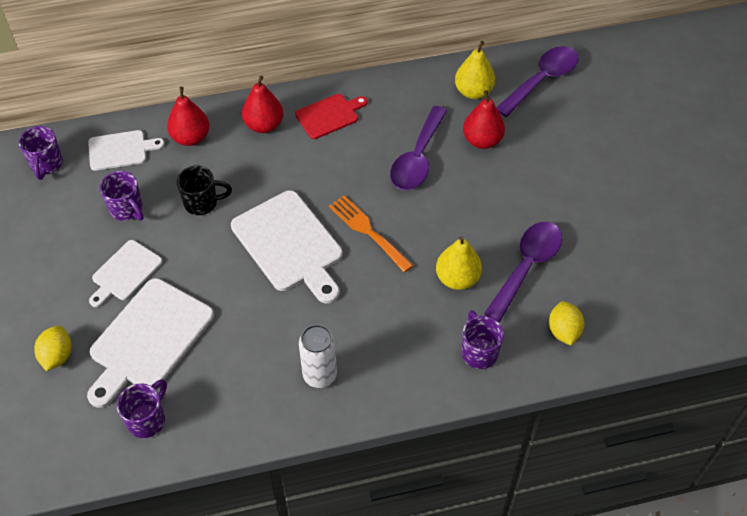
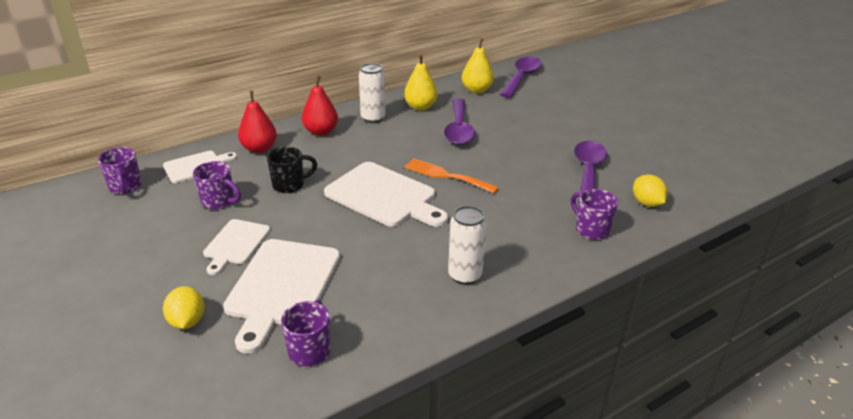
camera: 20 degrees left, 20 degrees down
red cutting board [295,94,368,139] -> white can [359,63,385,123]
yellow pear [436,236,482,290] -> yellow pear moved to [404,55,438,111]
red pear [463,90,505,149] -> none

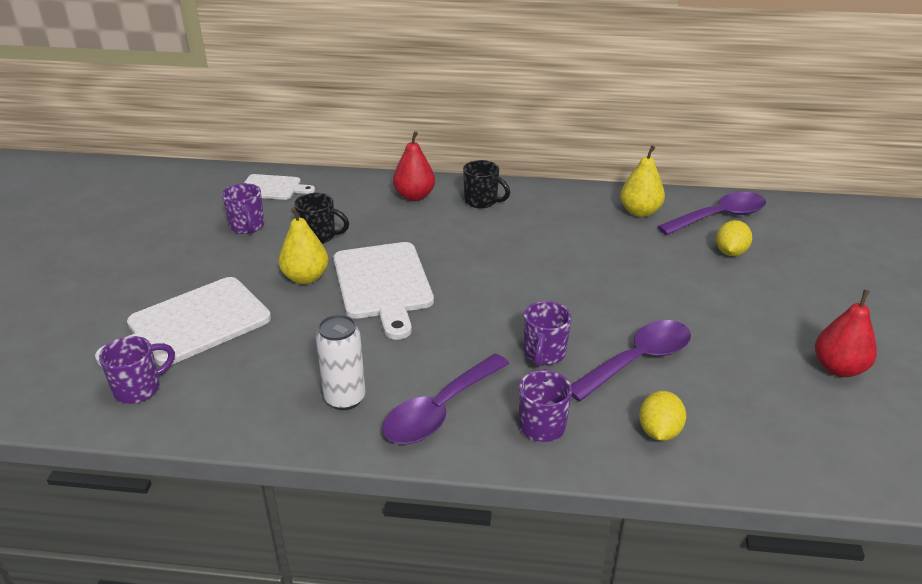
camera: 40 degrees right, 0 degrees up
purple mug [98,147,142,194] -> purple mug moved to [524,301,572,367]
yellow lemon [163,286,204,329] -> yellow lemon moved to [716,220,752,256]
white cutting board [203,219,270,275] -> none
red pear [238,91,277,153] -> red pear moved to [815,290,877,377]
white can [359,63,385,123] -> black mug [463,160,510,208]
yellow pear [404,55,438,111] -> yellow pear moved to [279,207,329,284]
orange fork [404,158,499,194] -> none
purple spoon [444,98,475,145] -> purple spoon moved to [382,354,510,444]

